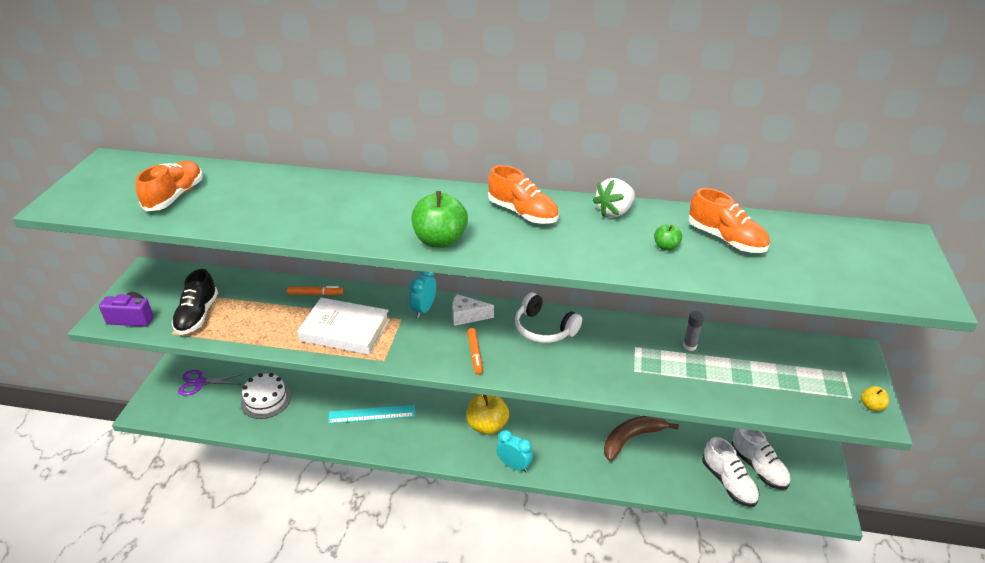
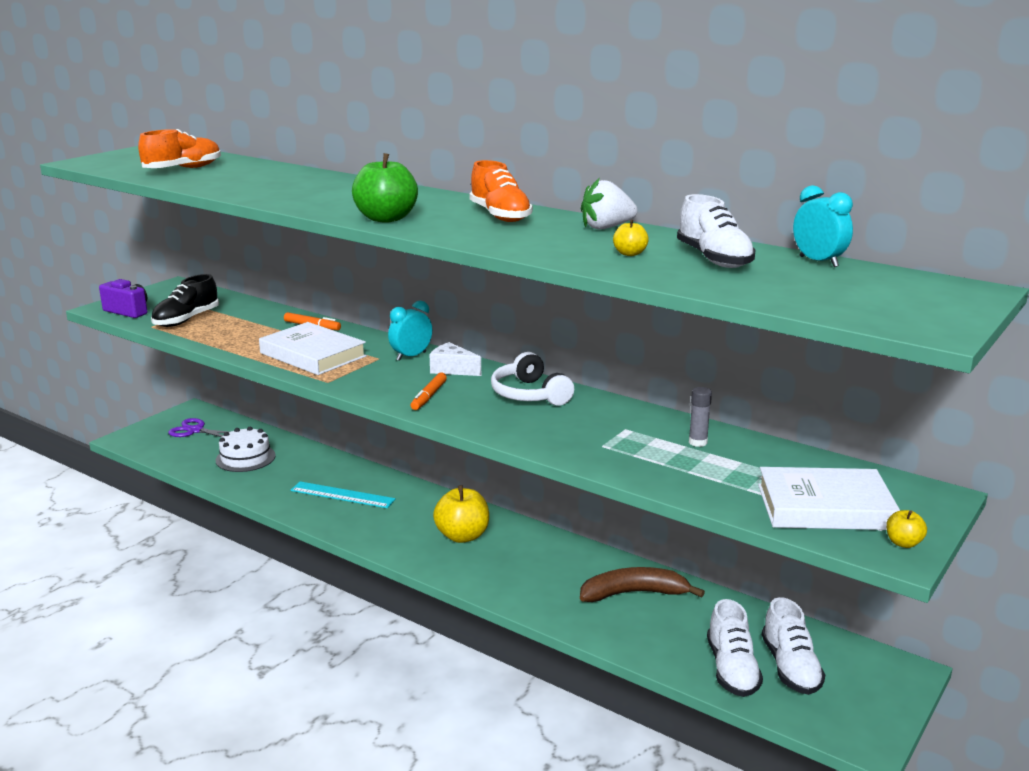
camera: 25 degrees right, 15 degrees down
turquoise clock [496,430,533,472] -> turquoise clock moved to [793,185,853,267]
green apple [654,224,682,251] -> yellow apple [613,220,649,256]
orange shoe [689,188,770,253] -> white shoe [677,194,756,268]
none -> white book [758,467,900,530]

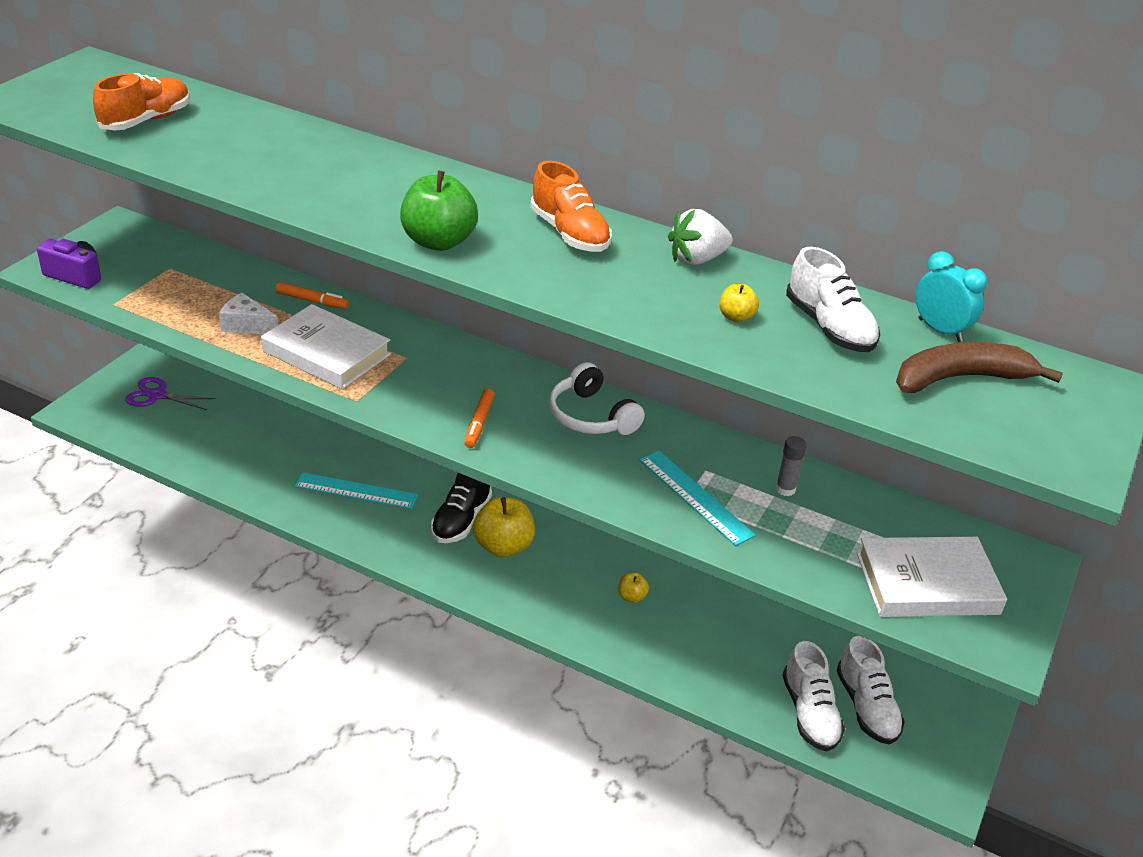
camera: 10 degrees left, 15 degrees up
black shoe [151,274,219,327] -> black shoe moved to [431,473,492,543]
white cake [216,427,276,472] -> none
turquoise clock [388,301,432,361] -> none
white cheese [429,342,481,376] -> white cheese moved to [219,293,278,334]
brown banana [580,567,705,602] -> brown banana moved to [896,342,1063,393]
yellow apple [886,510,927,548] -> yellow apple moved to [618,573,649,603]
none -> turquoise ruler [639,451,756,546]

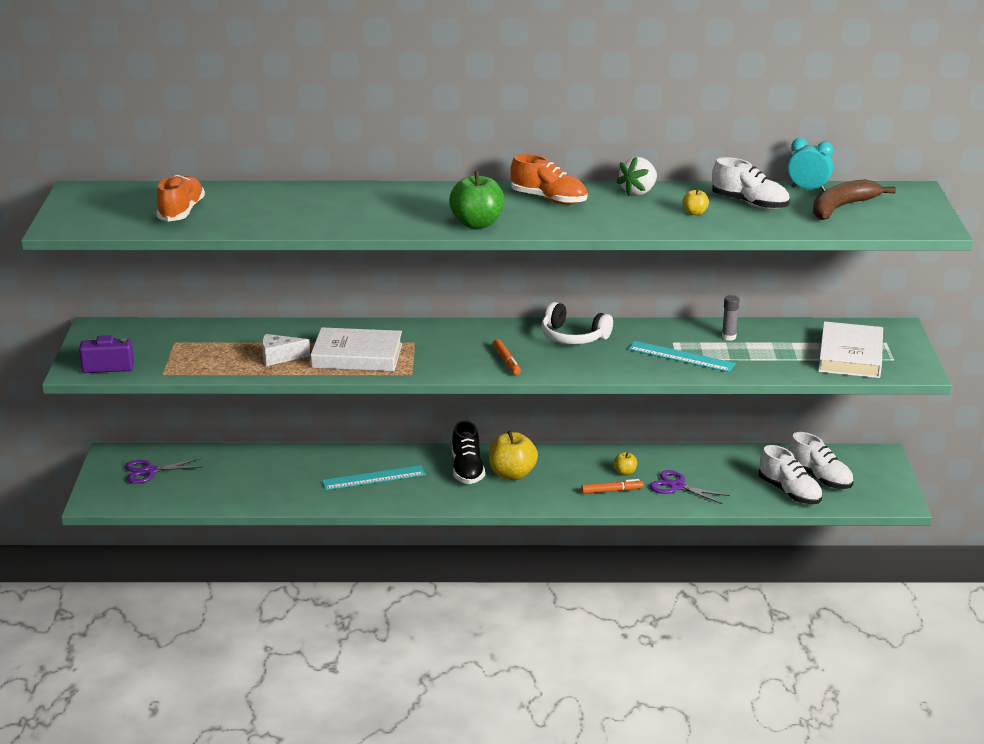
camera: 25 degrees left, 10 degrees down
orange marker [276,282,349,309] -> orange marker moved to [581,479,644,494]
white book [857,537,1007,617] -> white book turned 45 degrees counterclockwise [818,321,883,378]
none -> purple scissors [650,470,730,504]

